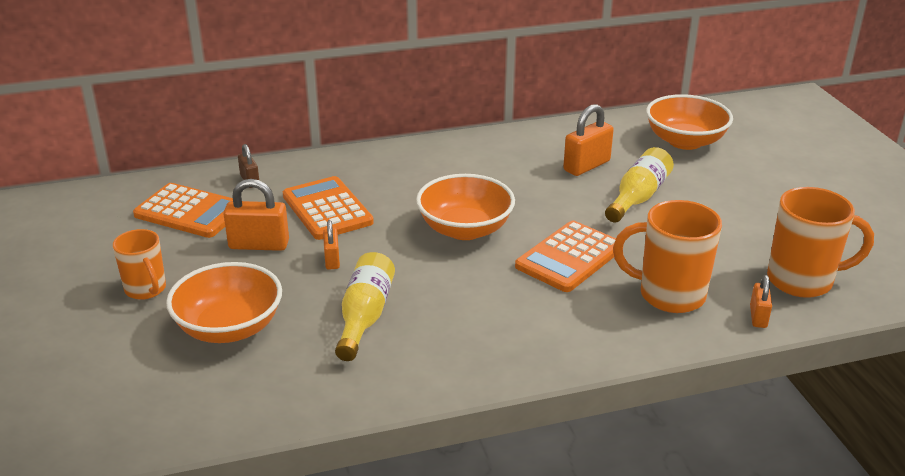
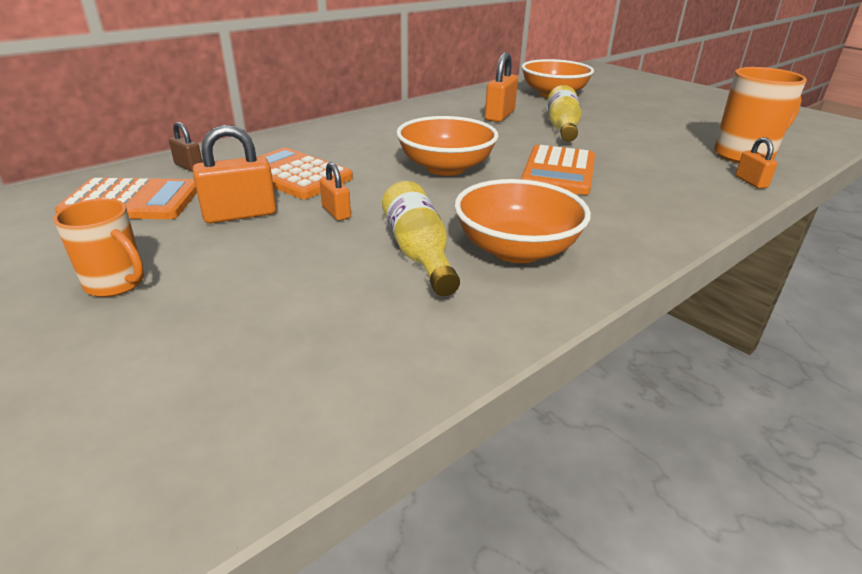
camera: 25 degrees left, 0 degrees up
orange bowl [166,262,282,343] -> orange bowl moved to [454,179,591,263]
orange mug [613,200,722,313] -> none

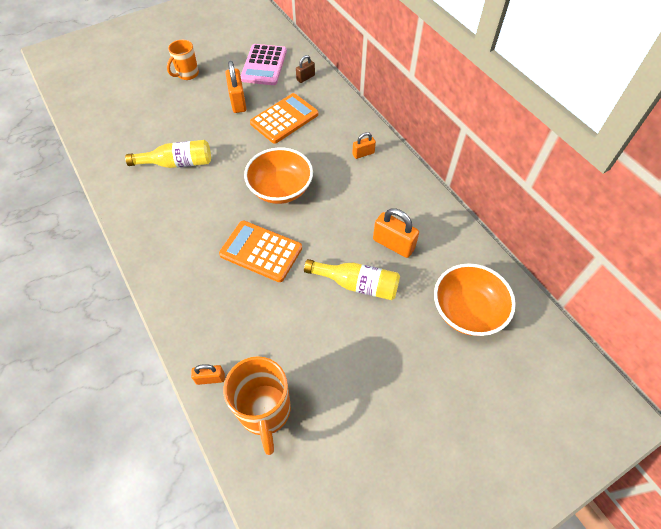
camera: 100 degrees right, 25 degrees up
orange calculator [55,178,197,219] -> pink calculator [241,44,287,85]
orange padlock [320,162,351,221] -> orange padlock moved to [352,132,376,159]
orange bowl [454,179,591,263] -> none

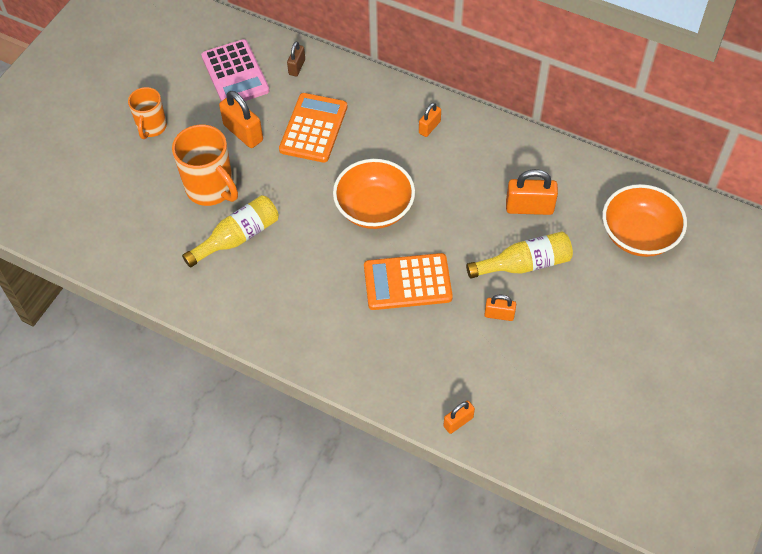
camera: 30 degrees left, 0 degrees up
orange mug [223,356,291,455] -> orange mug moved to [172,125,238,206]
none -> orange padlock [484,295,516,321]

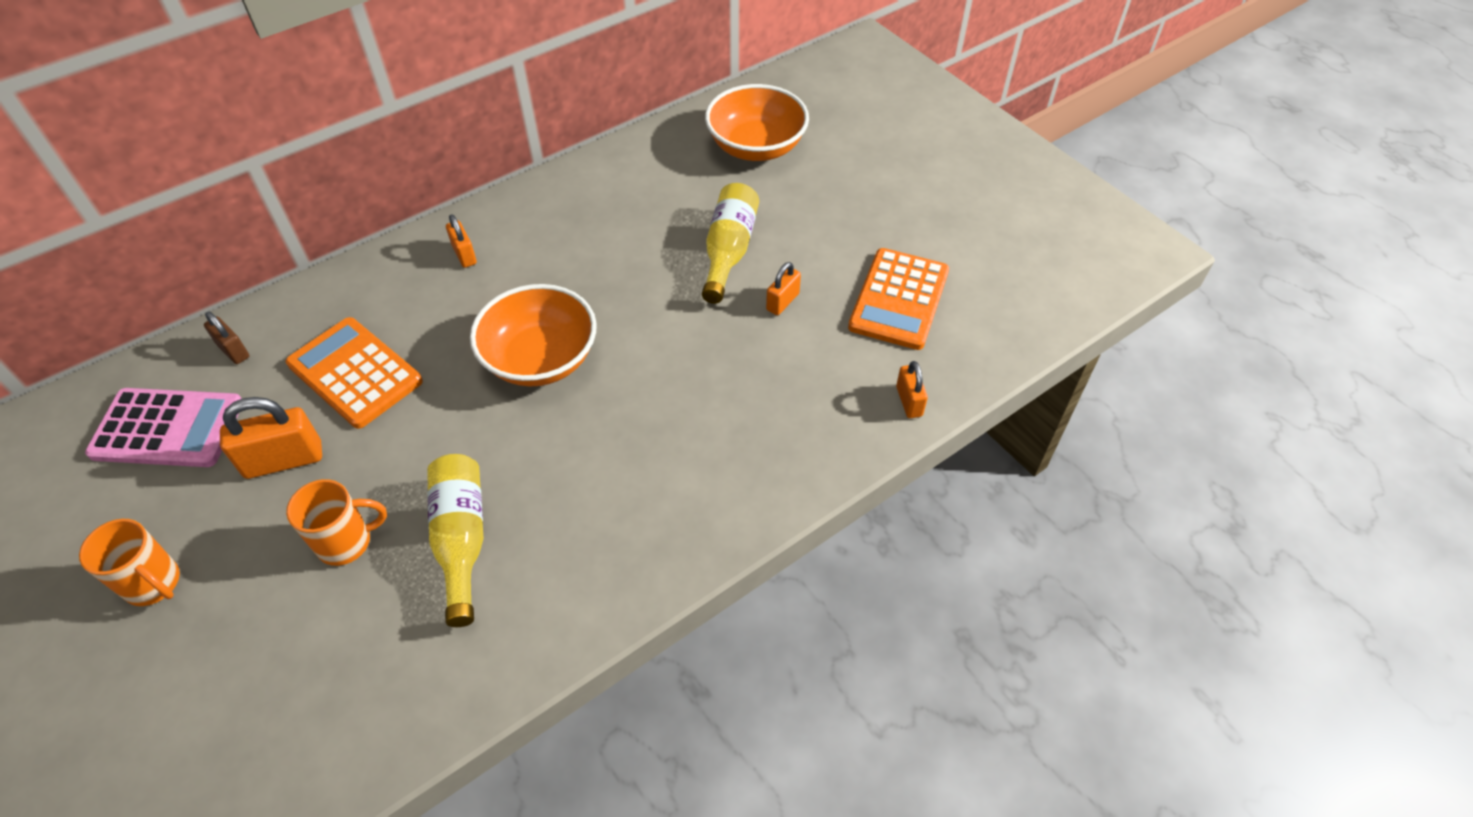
camera: 65 degrees left, 5 degrees down
orange mug [172,125,238,206] -> orange mug [286,479,387,566], size x0.63
orange calculator [364,253,453,310] -> orange calculator moved to [848,248,949,350]
orange padlock [506,169,558,215] -> none

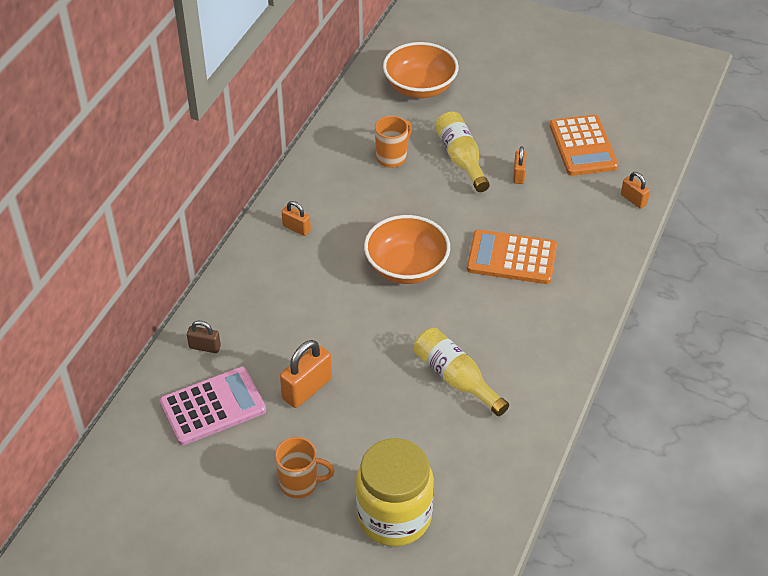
camera: 30 degrees left, 5 degrees down
orange calculator [286,317,423,429] -> orange calculator moved to [467,229,557,284]
orange mug [286,479,387,566] -> orange mug moved to [375,116,412,168]
none -> yellow jar [356,438,434,546]

